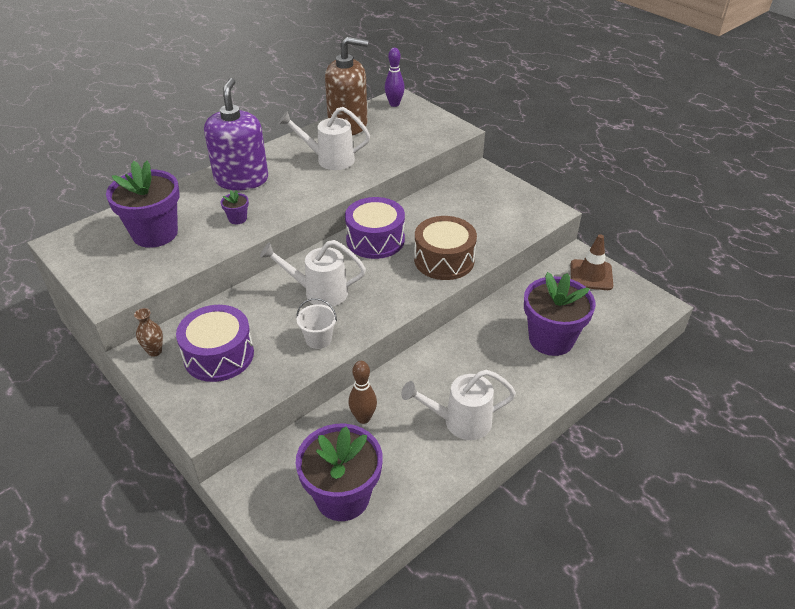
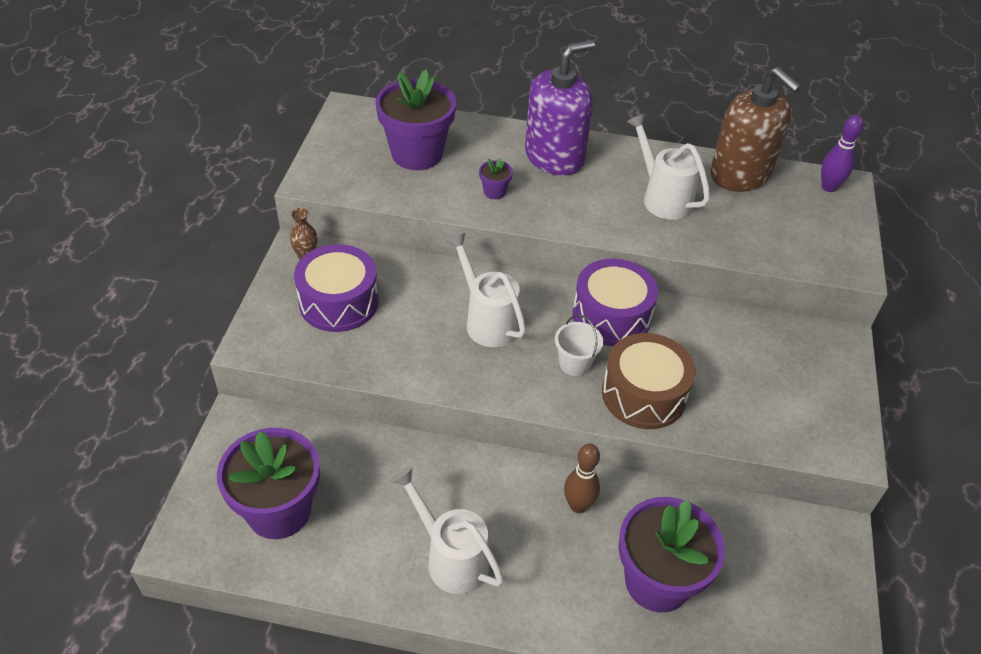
camera: 50 degrees right, 5 degrees up
white bucket [296,298,337,349] -> white bucket moved to [555,315,603,376]
brown bowling pin [348,361,377,424] -> brown bowling pin moved to [564,444,600,513]
brown traffic cone [571,234,613,290] -> none

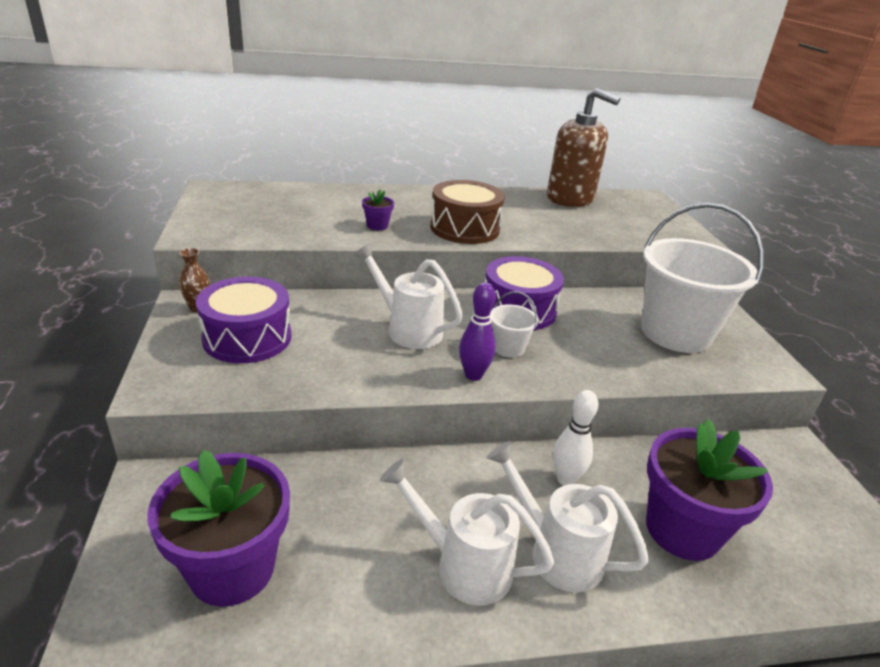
camera: 20 degrees left, 15 degrees down
purple flower pot [375,70,456,170] -> none
purple soap dispenser [525,40,595,176] -> none
brown bowling pin [564,444,600,513] -> white bowling pin [553,390,598,486]
brown drum [602,333,695,429] -> brown drum moved to [430,180,505,244]
white watering can [627,113,710,220] -> white watering can moved to [486,441,649,593]
purple bowling pin [821,115,864,192] -> purple bowling pin moved to [459,282,496,381]
none -> white bucket [641,203,764,353]

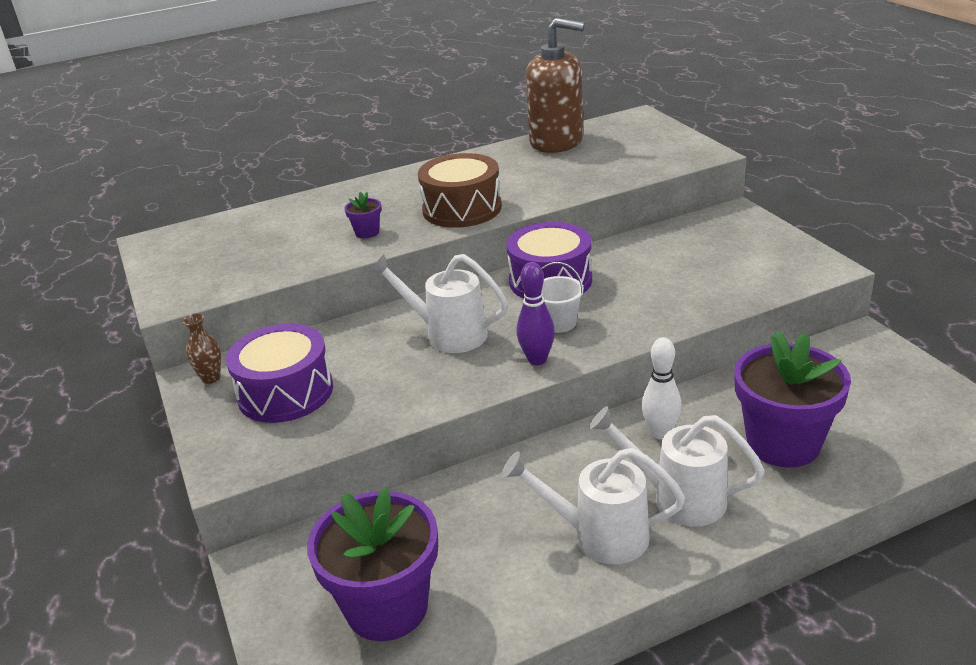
camera: 10 degrees left, 0 degrees up
white bucket [641,203,764,353] -> none

